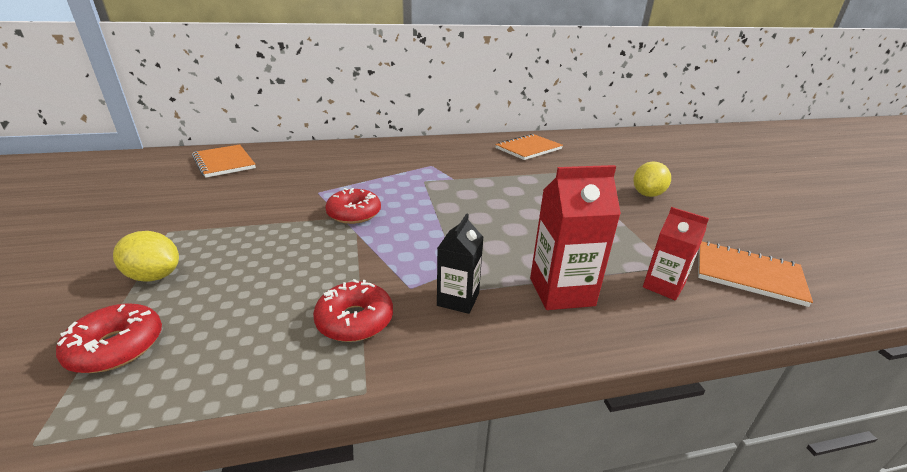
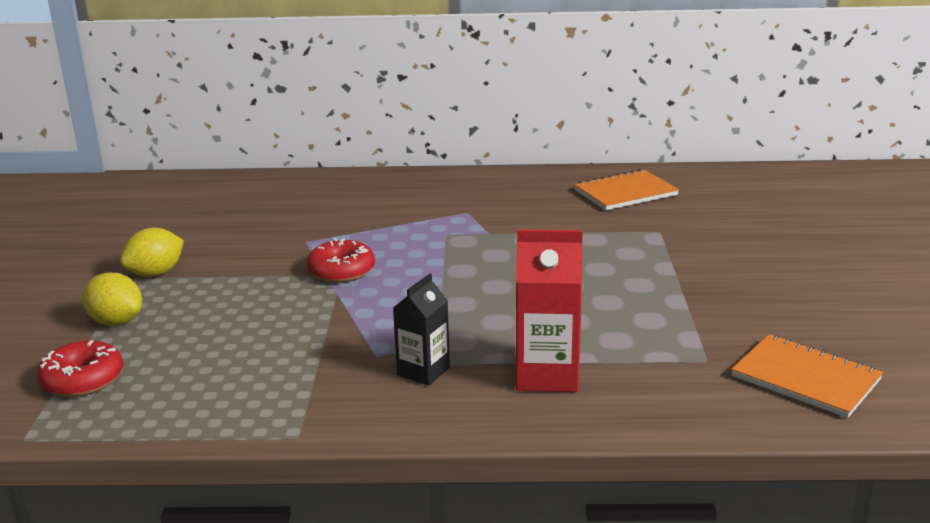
camera: 15 degrees right, 5 degrees down
orange notebook [192,144,256,178] -> none
red donut [313,279,393,342] -> none
yellow lemon [633,161,671,197] -> yellow lemon moved to [120,228,184,277]
red carton [643,207,709,300] -> none

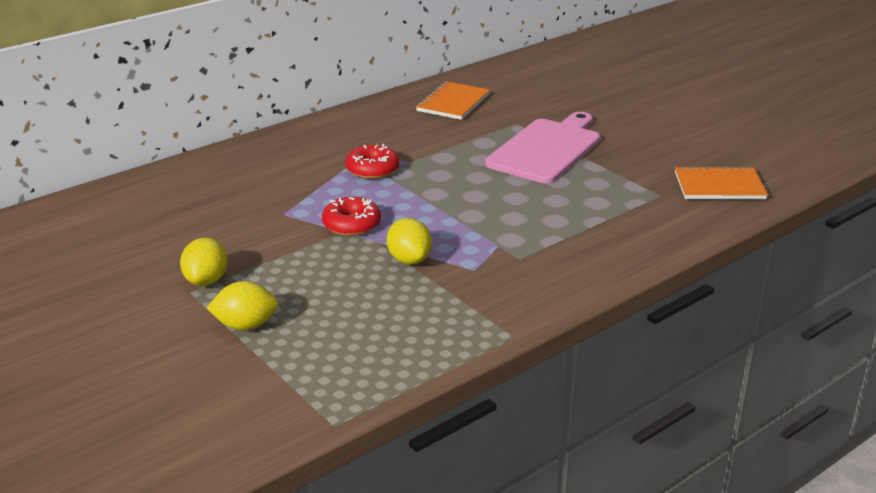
camera: 40 degrees left, 5 degrees up
red donut [37,340,123,397] -> red donut moved to [345,144,399,179]
black carton [393,274,450,386] -> none
red carton [516,229,583,392] -> none
none -> yellow lemon [387,218,432,265]
none -> pink cutting board [485,112,600,184]

